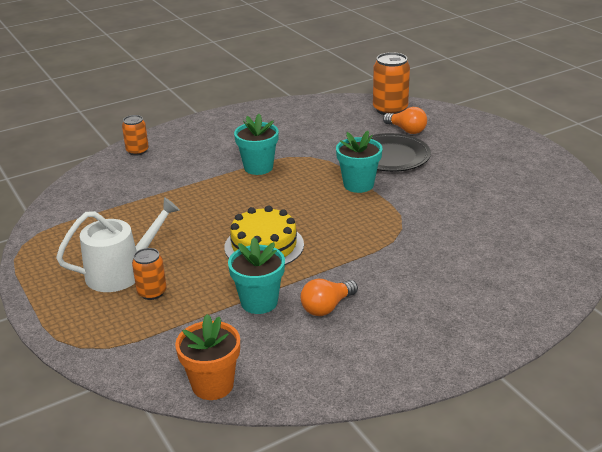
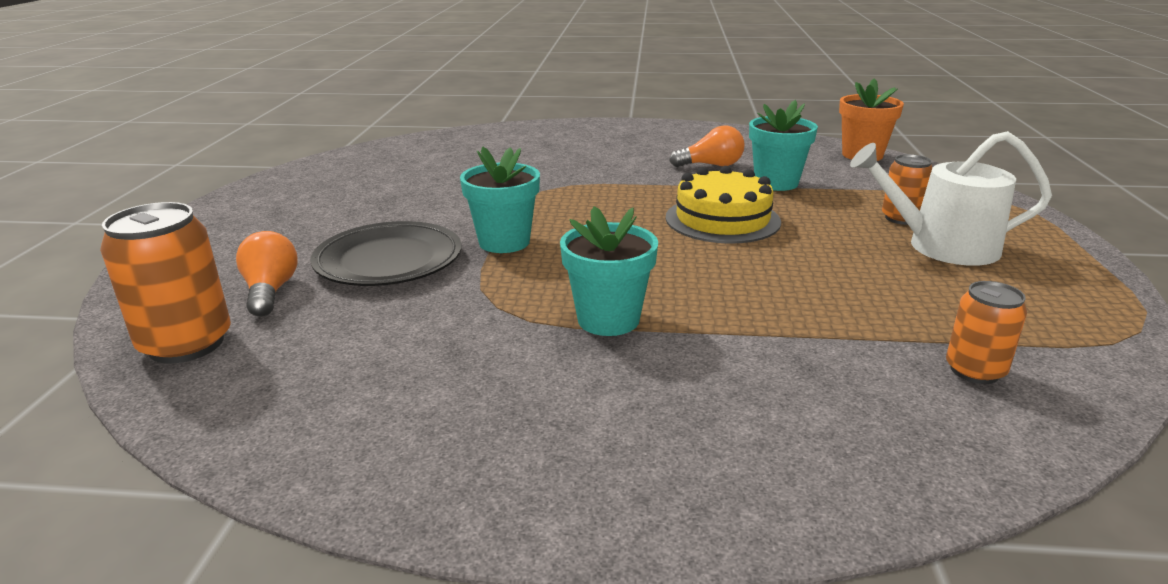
camera: 145 degrees left, 5 degrees down
orange can [122,115,149,156] -> orange can moved to [946,281,1027,384]

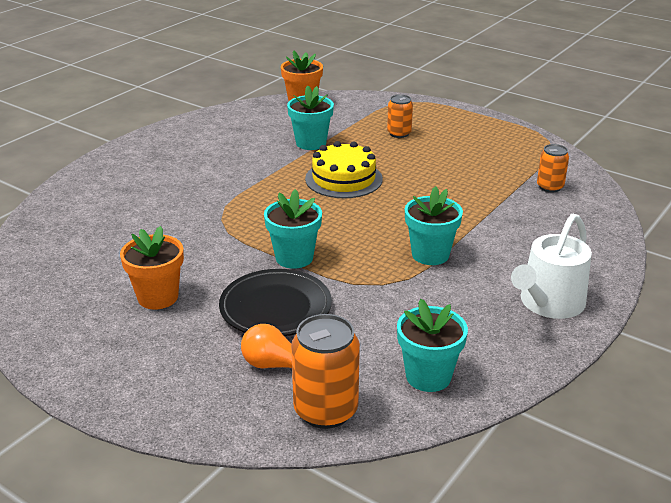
camera: 60 degrees left, 5 degrees up
orange light bulb [669,125,745,167] -> none
white watering can [850,131,1052,266] -> white watering can moved to [511,214,592,319]
none -> orange flower pot [120,226,184,310]
none -> turquoise flower pot [397,299,468,392]

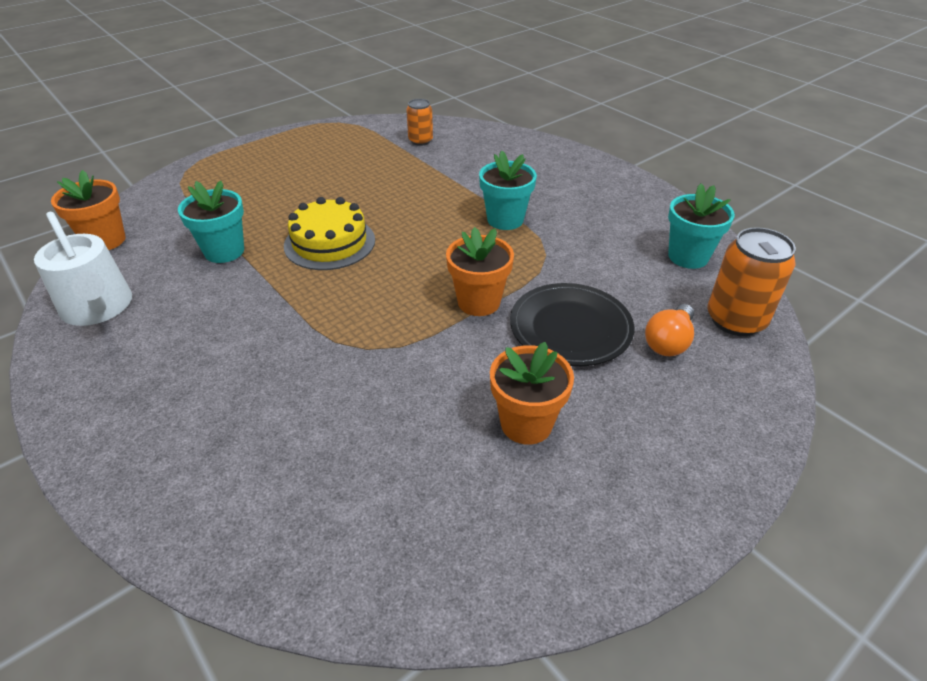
camera: 75 degrees left, 10 degrees up
turquoise flower pot [264,189,322,269] -> orange flower pot [446,227,514,316]
orange can [387,94,413,138] -> none
white watering can [511,214,592,319] -> white watering can moved to [34,211,132,326]

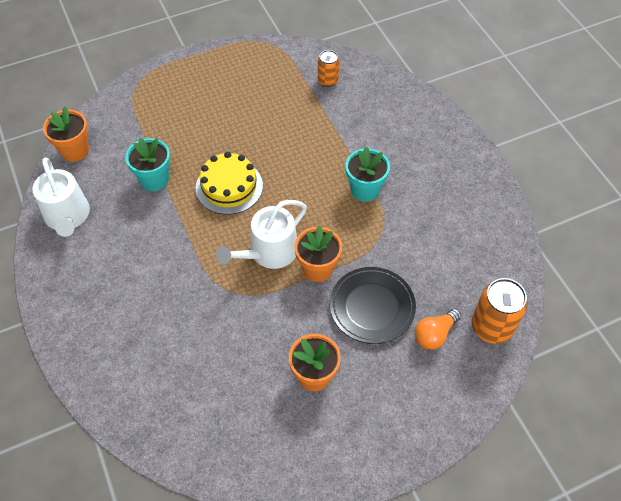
camera: 15 degrees right, 15 degrees up
turquoise flower pot [668,184,735,269] -> none
none -> white watering can [216,200,307,269]

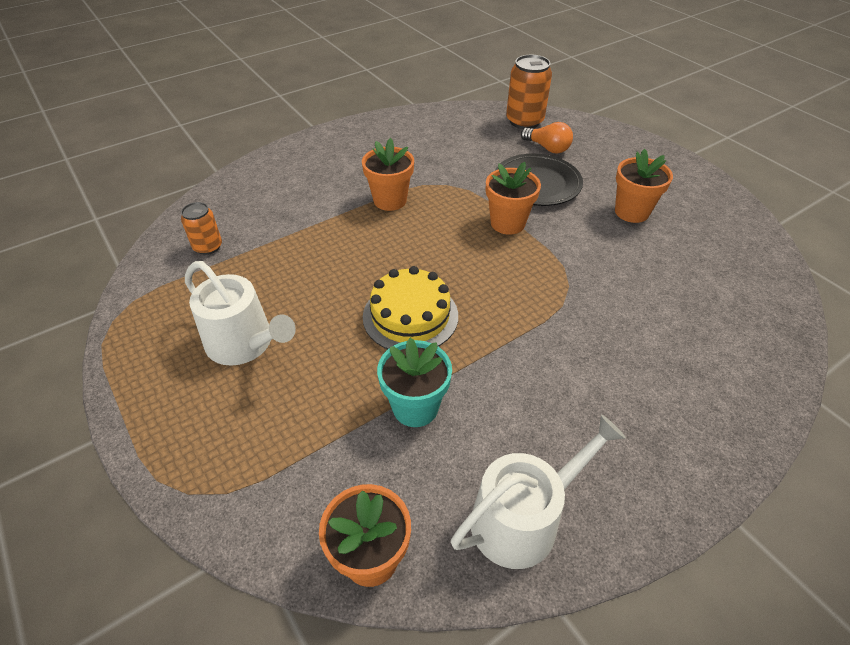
camera: 100 degrees left, 10 degrees down
white watering can [216,200,307,269] -> white watering can moved to [185,261,296,366]
turquoise flower pot [345,147,390,202] -> orange flower pot [362,138,414,211]

